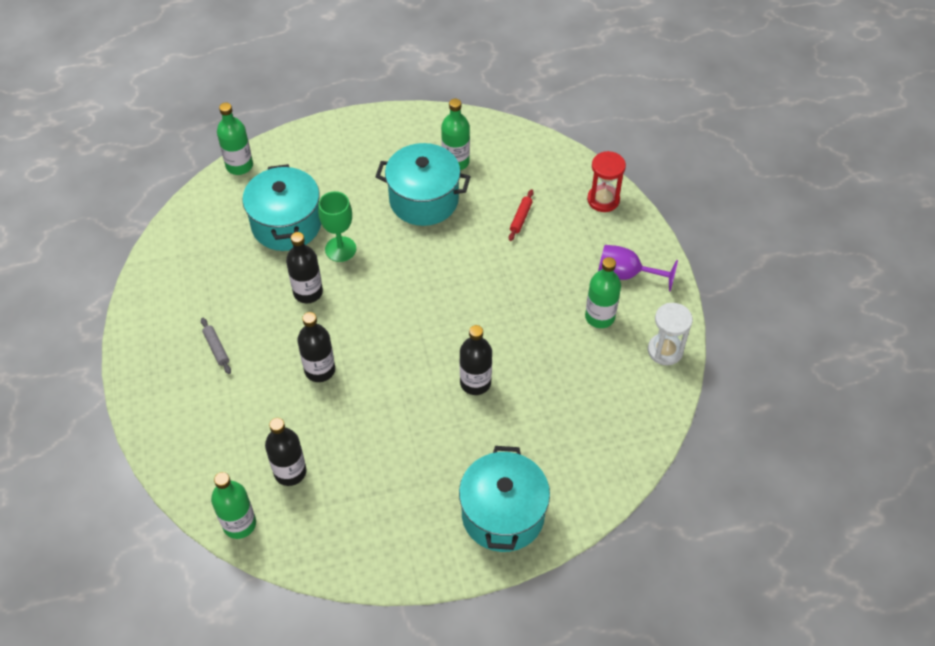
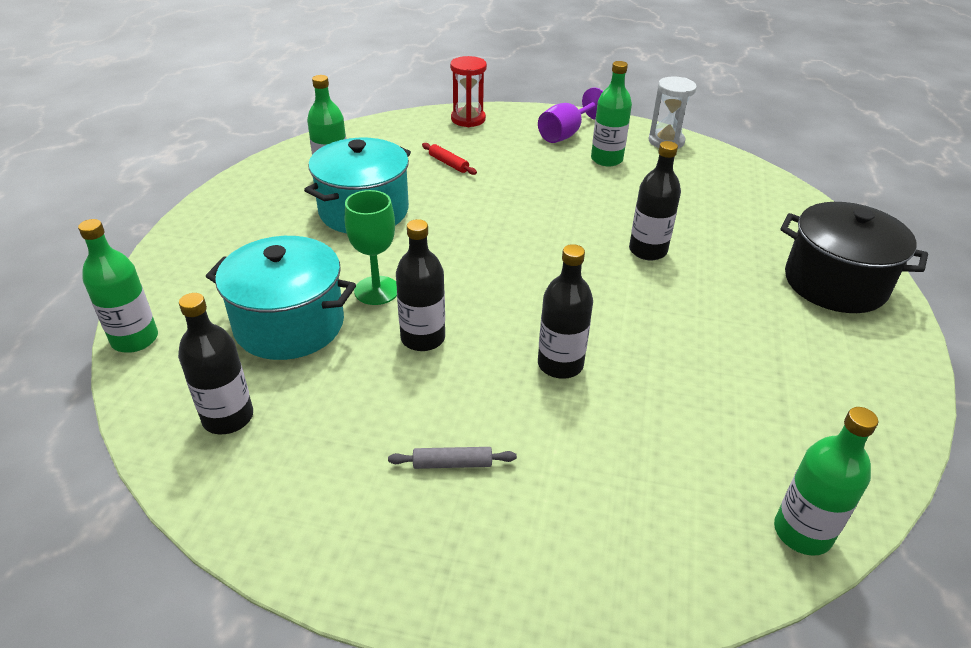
camera: 65 degrees left, 15 degrees down
black bottle [265,418,306,486] -> black bottle moved to [178,293,253,434]
turquoise pot [459,446,550,552] -> black pot [780,202,928,313]

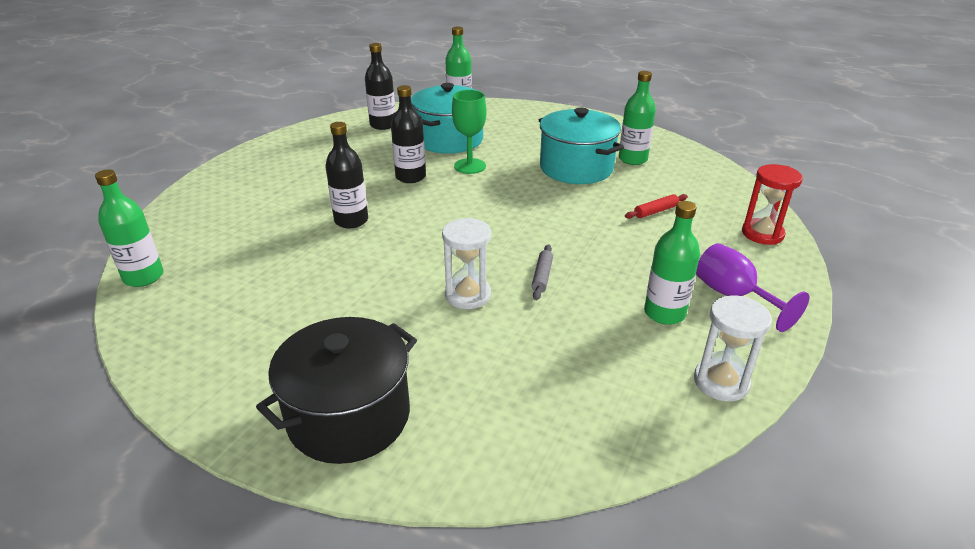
camera: 105 degrees right, 5 degrees down
grey rolling pin [388,447,517,469] -> grey rolling pin moved to [532,244,553,300]
black bottle [629,141,681,260] -> white hourglass [442,218,491,309]

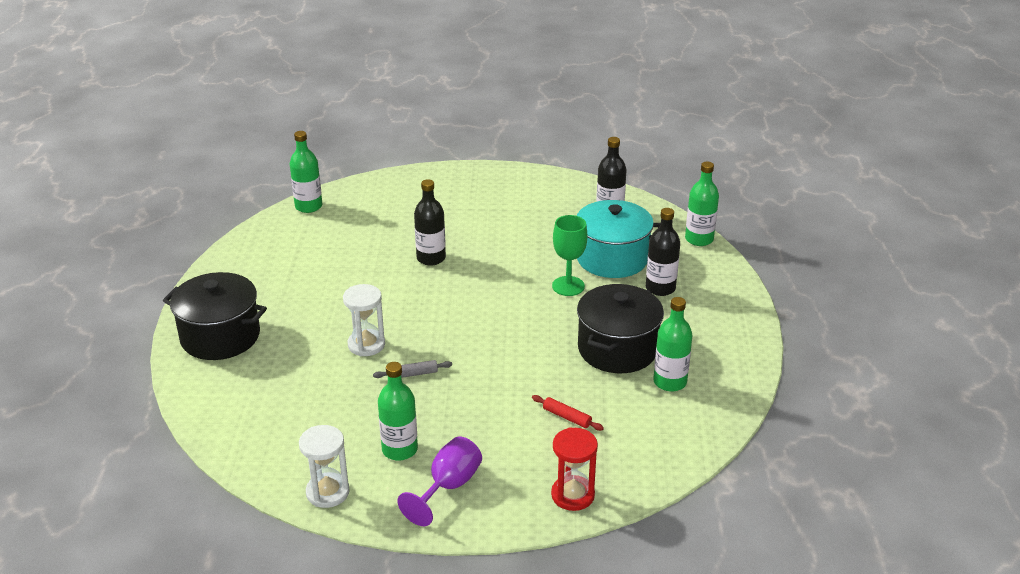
camera: 65 degrees right, 0 degrees up
black bottle [391,85,426,183] -> black bottle moved to [646,208,680,296]
turquoise pot [539,107,624,184] -> black pot [577,284,664,373]

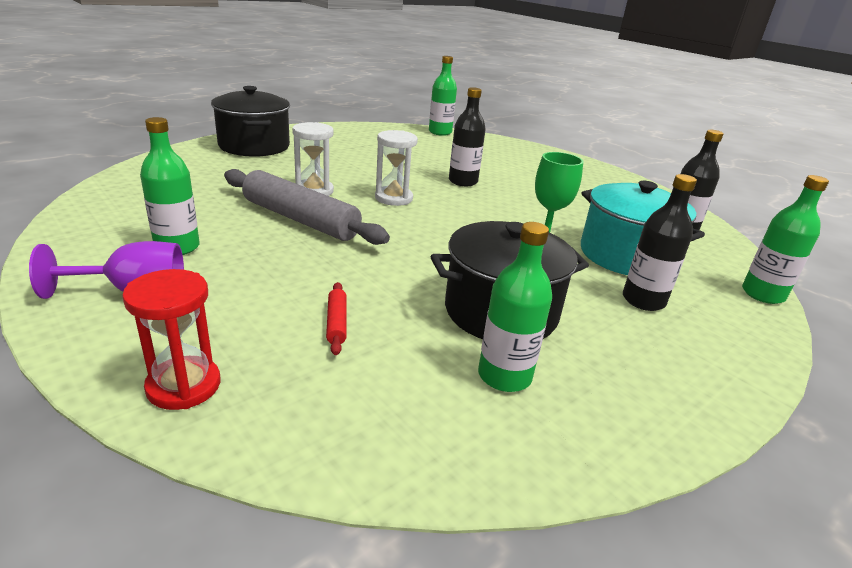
camera: 45 degrees right, 5 degrees down
white hourglass [299,425,350,508] -> white hourglass moved to [375,130,418,206]
grey rolling pin [373,360,452,378] -> grey rolling pin [224,169,390,245], size x2.47

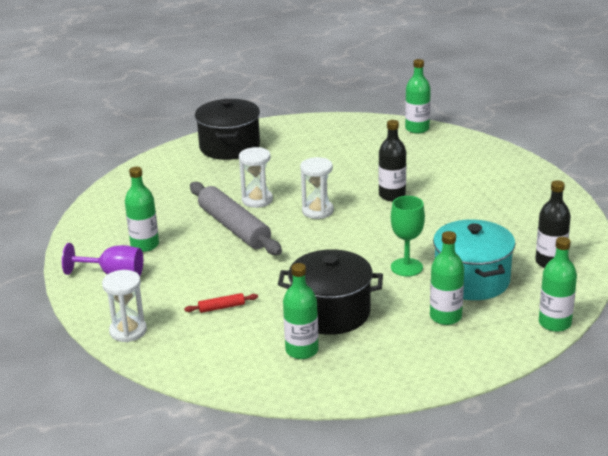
camera: 25 degrees right, 0 degrees up
red hourglass [122,269,220,410] -> white hourglass [102,270,147,342]
red rolling pin [326,282,347,355] -> red rolling pin turned 60 degrees clockwise [184,293,258,313]
black bottle [623,174,697,311] -> green bottle [430,231,464,325]

